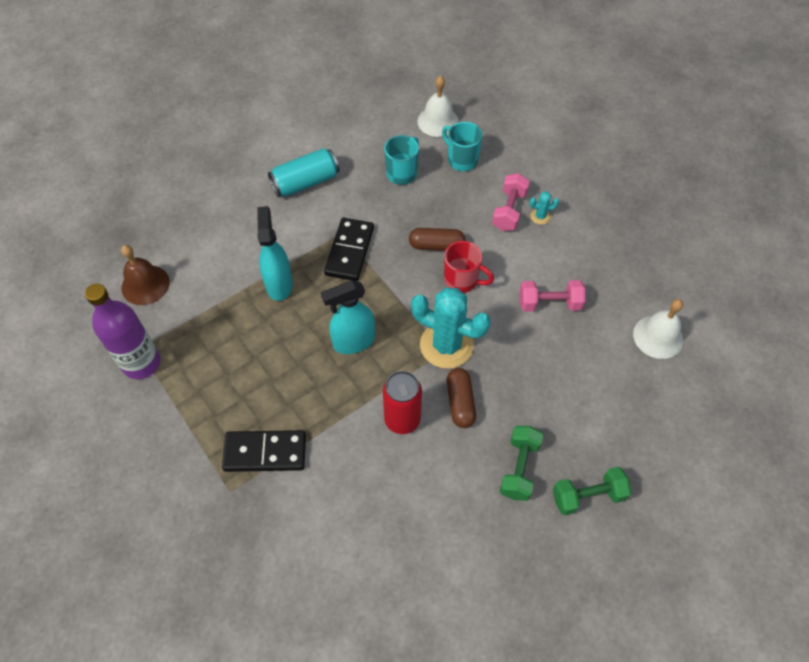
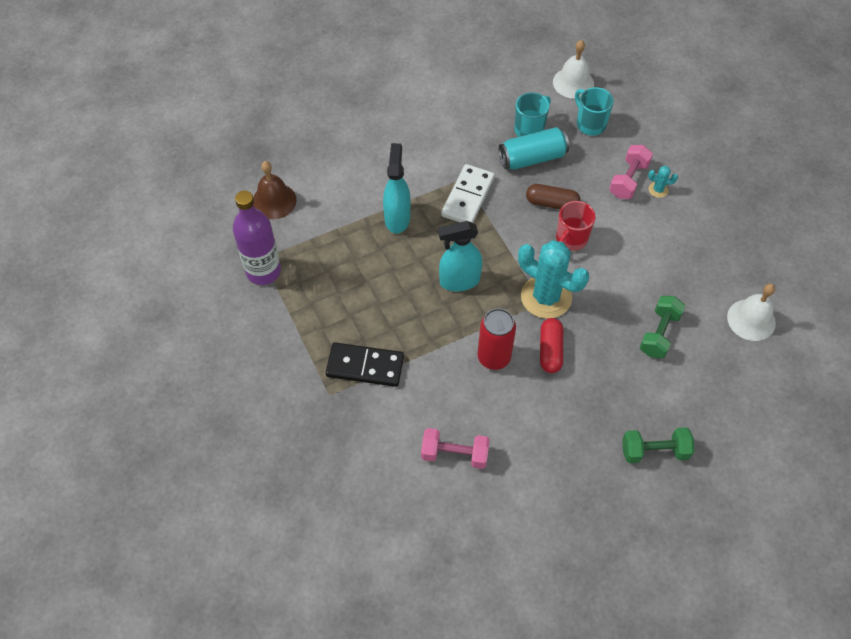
camera: 10 degrees right, 0 degrees up
turquoise can [268,148,339,197] -> turquoise can moved to [499,127,569,170]
black domino [324,218,374,281] -> white domino [441,164,495,223]
red mug [444,241,494,293] -> red mug turned 90 degrees clockwise [556,201,595,251]
brown capsule [447,368,476,428] -> red capsule [540,318,563,373]
green dumbbell [500,426,543,501] -> green dumbbell moved to [639,296,685,358]
pink dumbbell [520,280,586,312] -> pink dumbbell moved to [421,428,490,469]

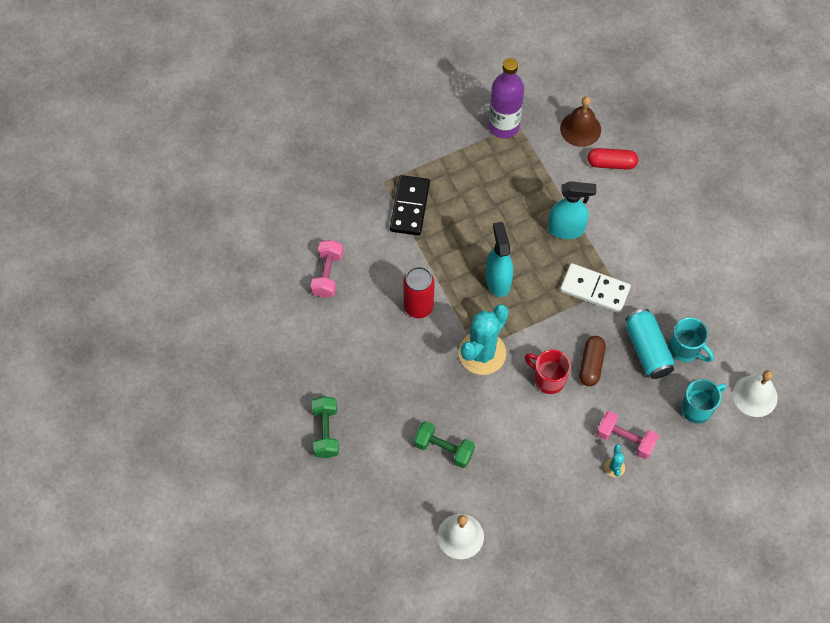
camera: 90 degrees right, 5 degrees up
red capsule [540,318,563,373] -> red capsule moved to [588,148,638,170]

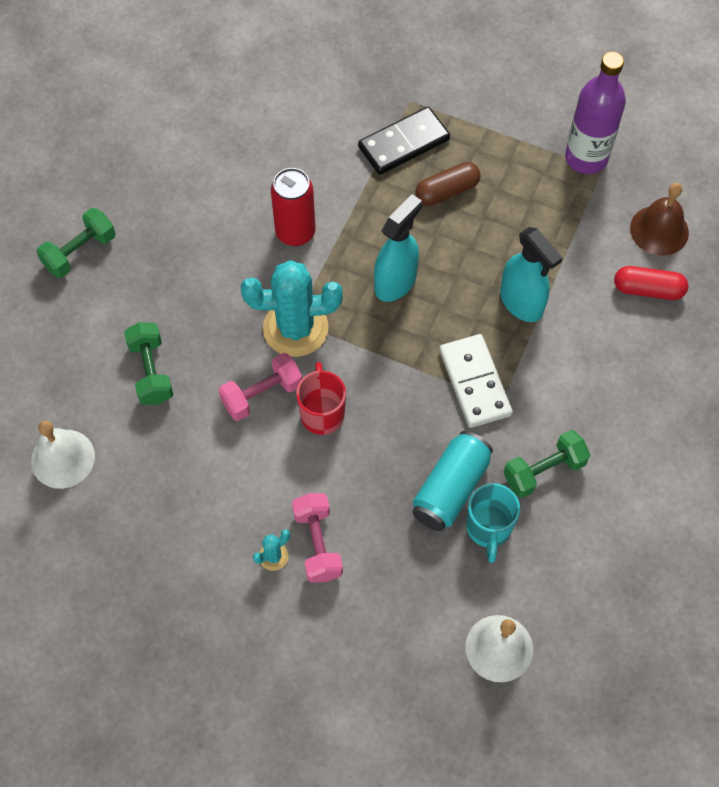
camera: 50 degrees right, 0 degrees up
pink dumbbell [311,240,343,298] -> pink dumbbell moved to [219,353,302,421]
brown capsule [579,336,606,386] -> brown capsule moved to [415,162,481,206]
red capsule [588,148,638,170] -> red capsule turned 45 degrees counterclockwise [614,266,688,300]
turquoise mug [681,379,726,424] -> none
none -> green dumbbell [503,430,590,498]

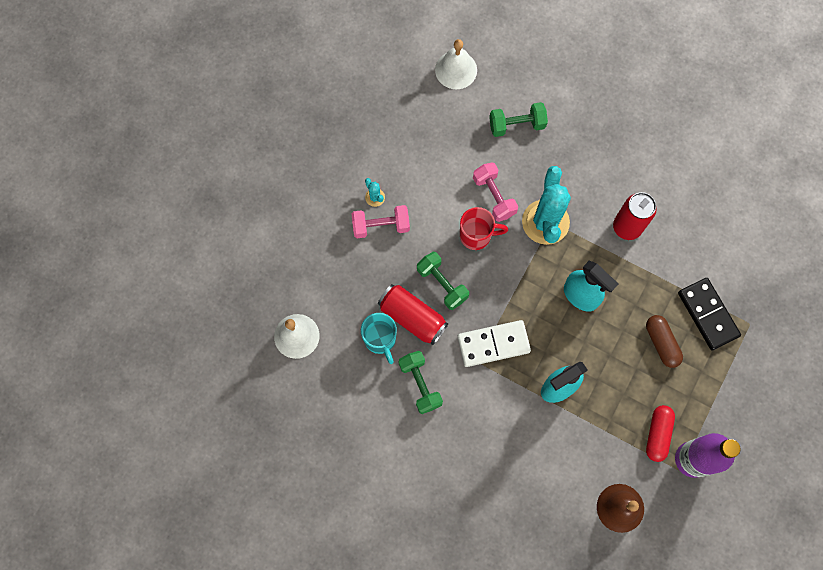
camera: 95 degrees right, 10 degrees up
green dumbbell [37,208,116,278] -> green dumbbell moved to [417,252,469,310]
turquoise can [412,431,493,531] -> red can [378,284,448,345]
turquoise mug [466,483,520,563] -> turquoise mug turned 120 degrees counterclockwise [361,313,397,364]
red capsule [614,266,688,300] -> red capsule moved to [646,405,675,462]

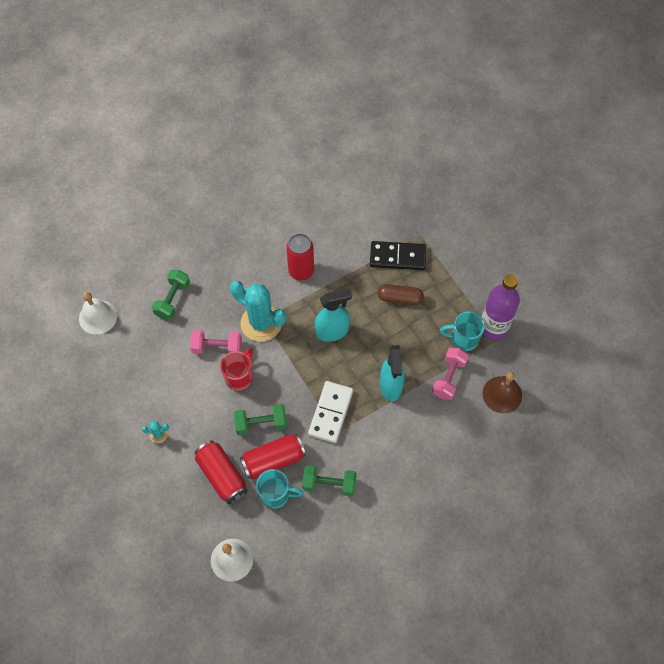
camera: 60 degrees left, 10 degrees down
pink dumbbell [351,205,410,238] -> pink dumbbell moved to [432,347,469,400]
red capsule [646,405,675,462] -> turquoise mug [440,312,485,351]
none -> red can [195,440,248,504]

